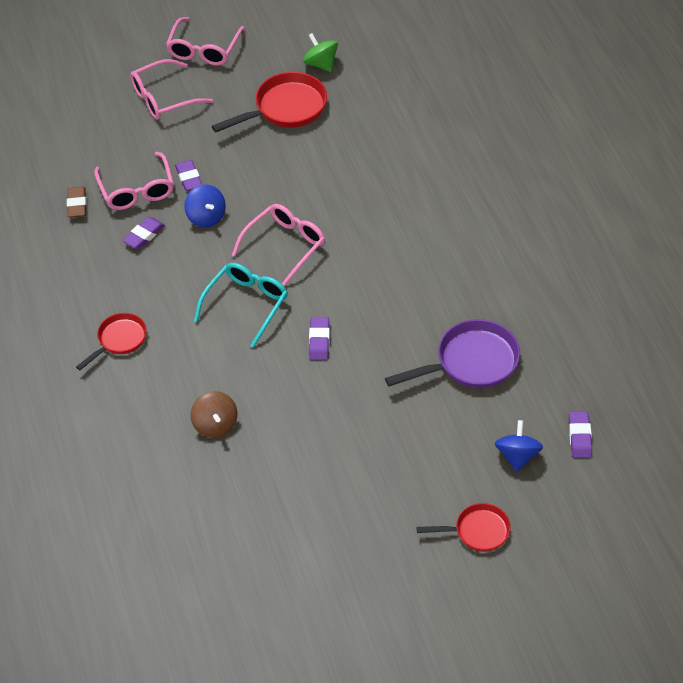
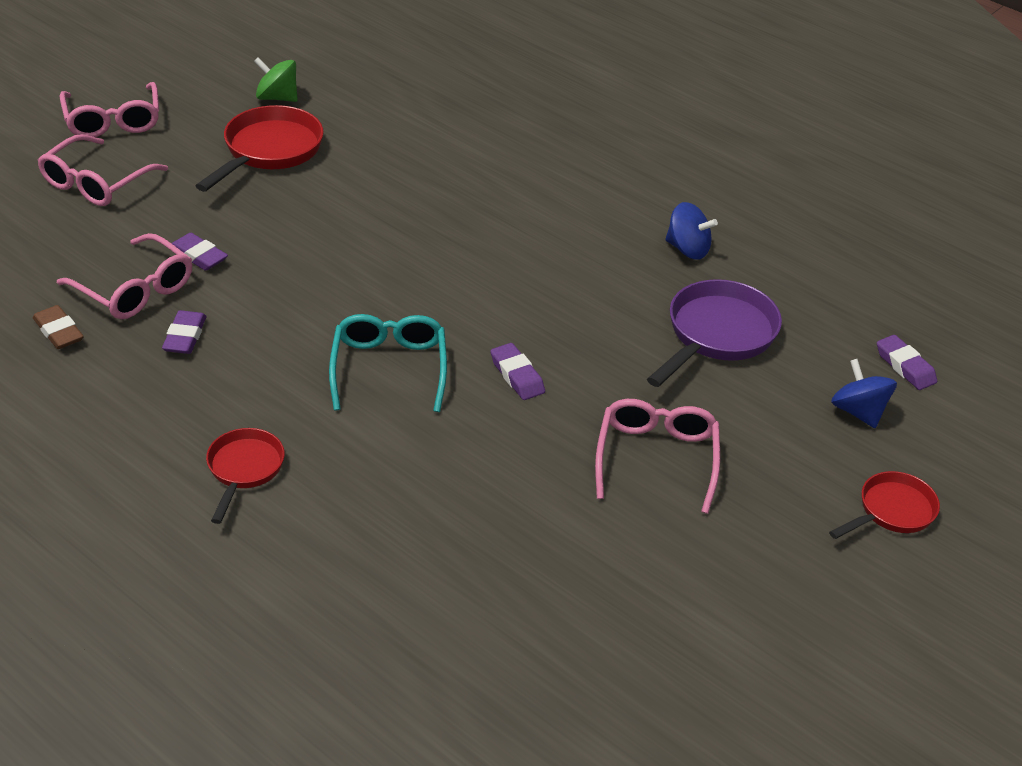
camera: 35 degrees left, 10 degrees down
blue spinning top [184,184,226,228] -> blue spinning top moved to [665,202,718,260]
brown spinning top [191,391,237,438] -> none
pink glasses [232,204,325,287] -> pink glasses moved to [595,399,720,514]

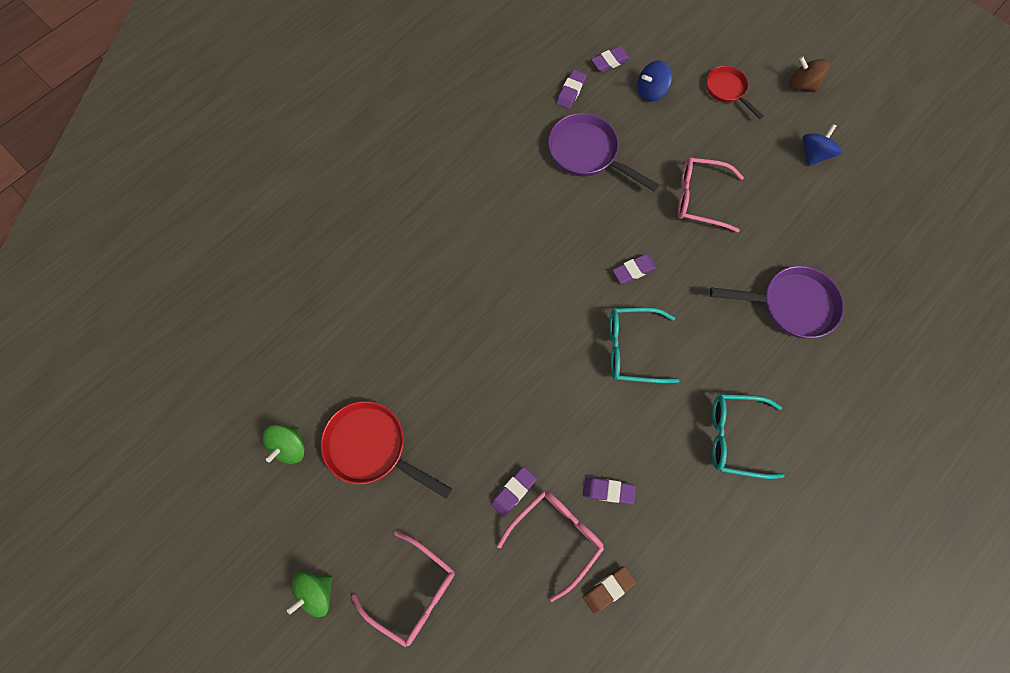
camera: 85 degrees left, 30 degrees up
pink glasses [60,82,159,137] -> green spinning top [287,572,332,617]
red pan [206,428,285,524] -> turquoise glasses [712,394,784,479]
blue spinning top [665,202,718,260] -> blue spinning top moved to [803,124,841,166]
none -> purple eraser [556,70,587,109]
none -> purple pan [710,266,844,338]
none -> brown spinning top [789,56,830,91]

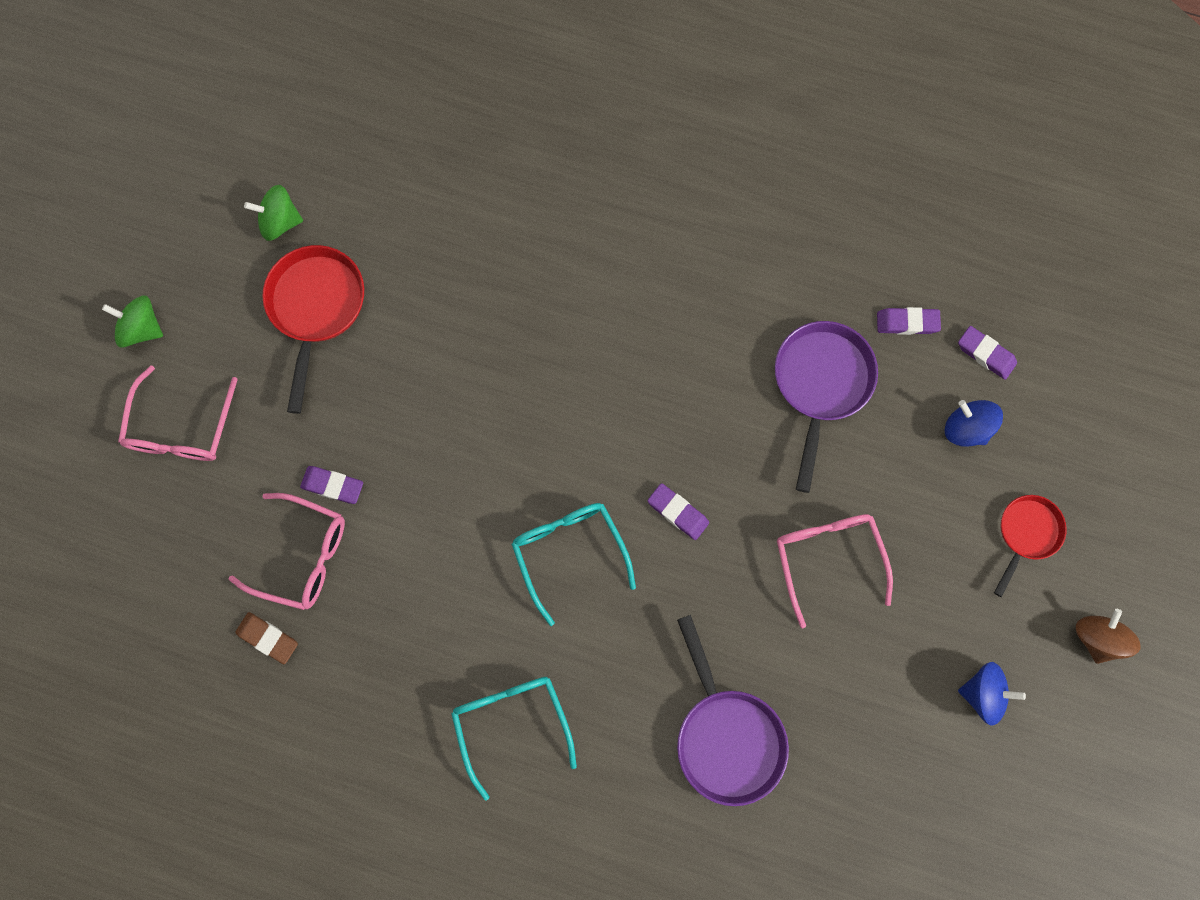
camera: 65 degrees right, 5 degrees up
purple eraser [583,477,636,504] -> none

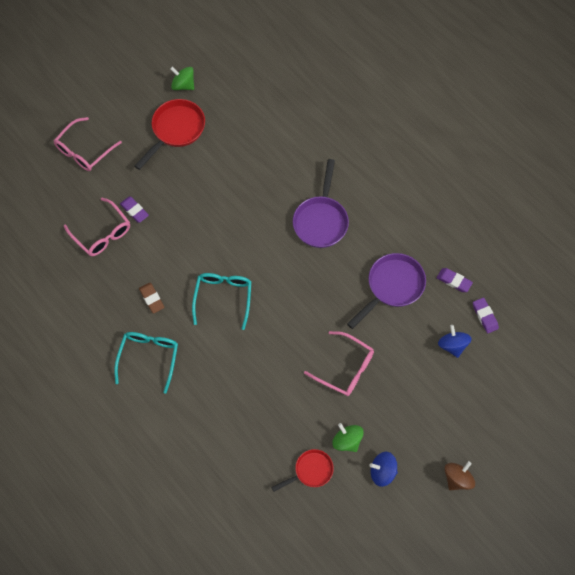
camera: 30 degrees right, 10 degrees down
green spinning top [102,296,163,348] -> green spinning top moved to [332,423,364,452]
brown eraser [235,612,298,664] -> brown eraser moved to [139,283,164,313]
purple eraser [647,483,709,540] -> none
purple pan [677,615,789,806] -> purple pan moved to [293,159,349,248]
pink glasses [777,514,893,628] -> pink glasses turned 105 degrees clockwise [304,331,374,396]
blue spinning top [958,662,1026,726] -> blue spinning top turned 150 degrees clockwise [369,452,398,487]
red pan [994,495,1067,597] -> red pan moved to [272,449,334,492]

